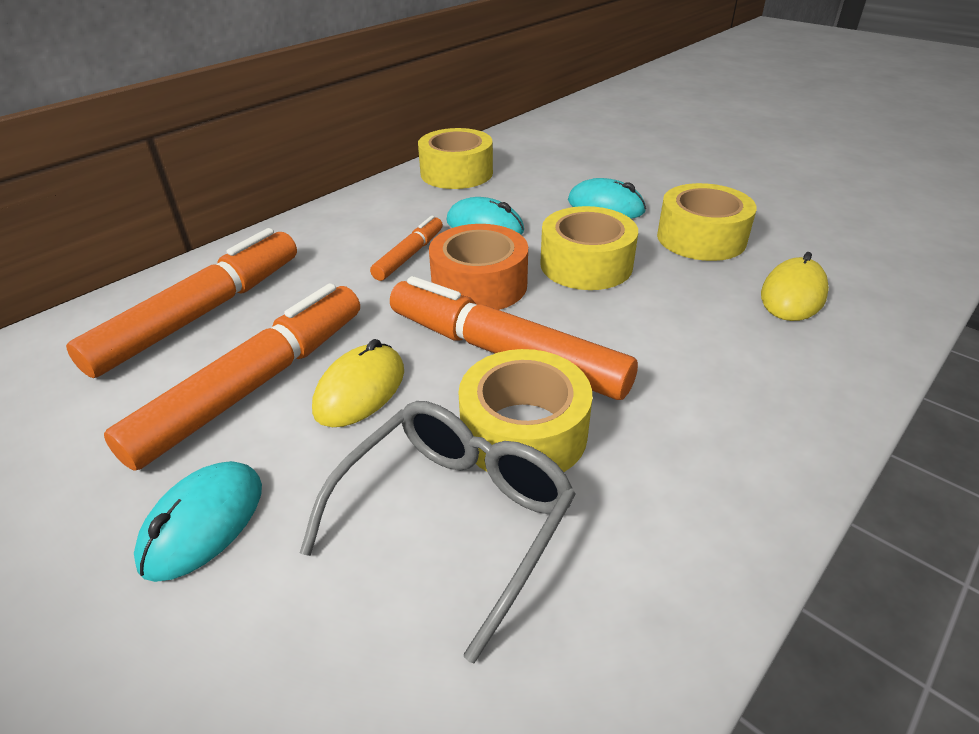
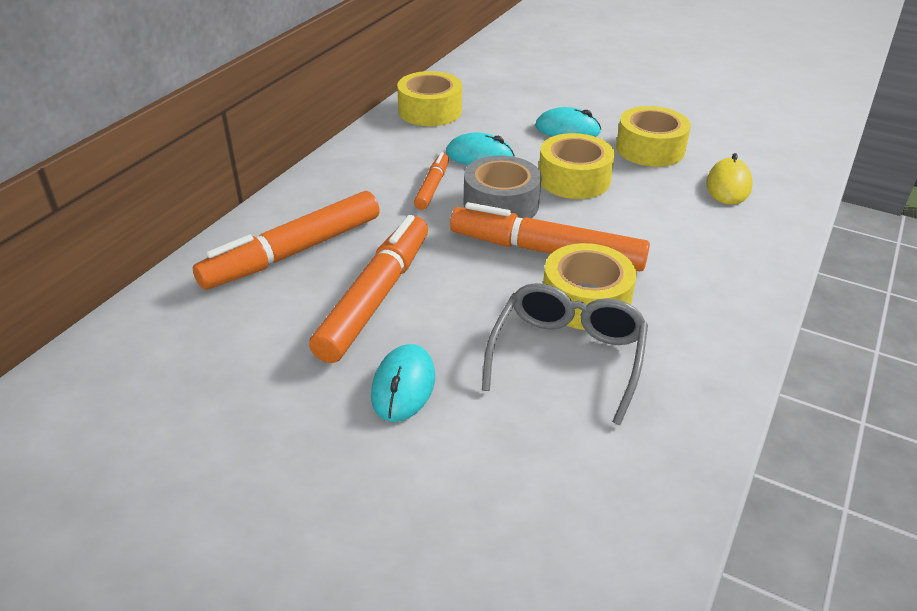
camera: 15 degrees left, 0 degrees up
orange marker [66,228,297,378] -> orange marker turned 150 degrees counterclockwise [193,191,380,290]
yellow mouse [312,339,404,427] -> none
orange tape [429,224,528,310] -> grey tape [464,155,542,218]

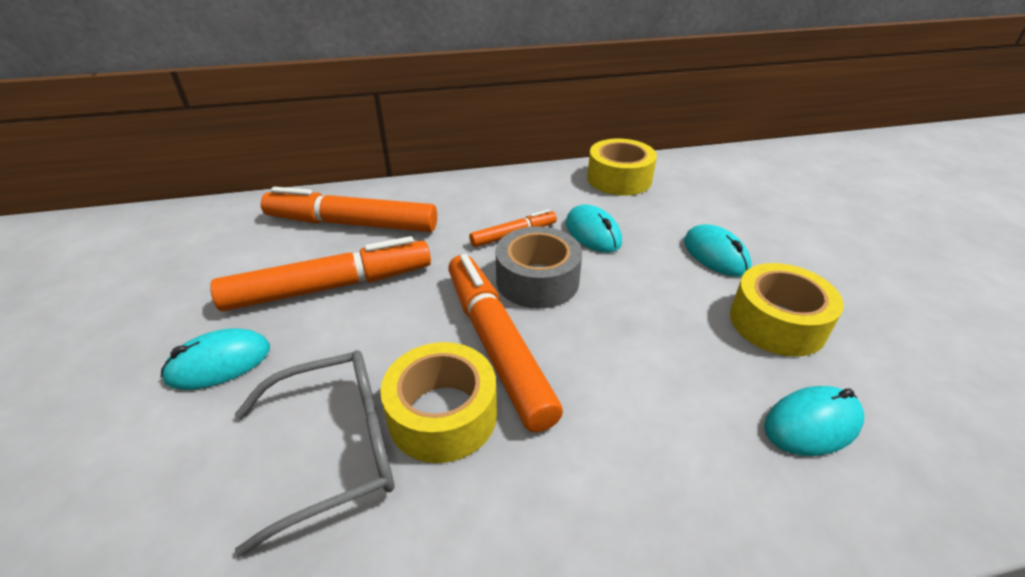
camera: 50 degrees right, 0 degrees up
yellow tape [539,133,615,199] -> none
yellow mouse [706,153,753,205] -> turquoise mouse [764,386,864,456]

